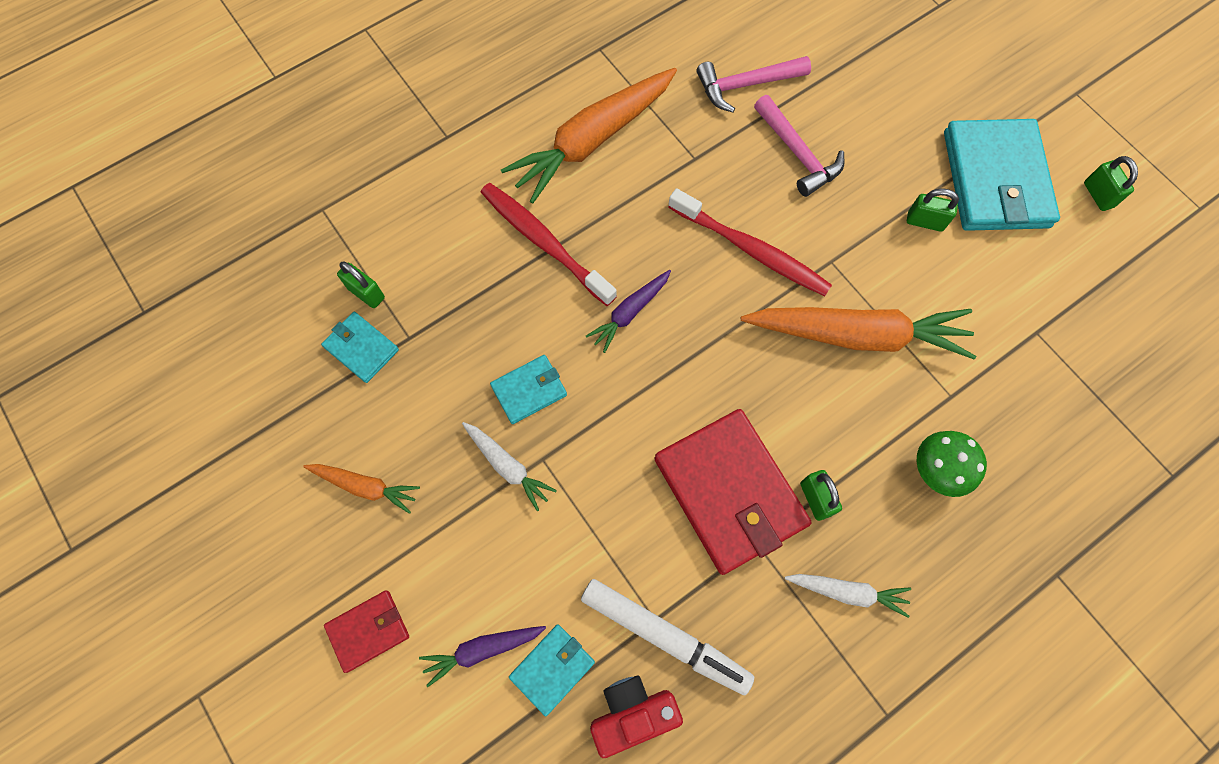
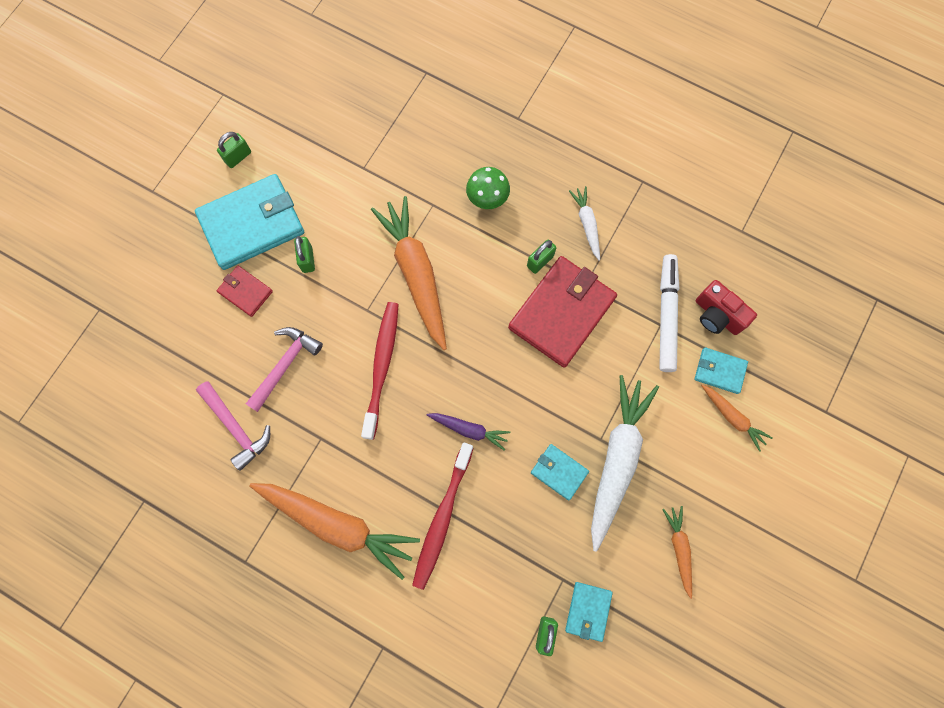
camera: 115 degrees left, 5 degrees up
red wallet [324,591,409,673] -> red wallet moved to [217,266,273,317]
purple carrot [419,626,546,687] -> orange carrot [701,384,772,452]
white carrot [462,422,557,511] -> white carrot [591,375,659,552], size x2.03

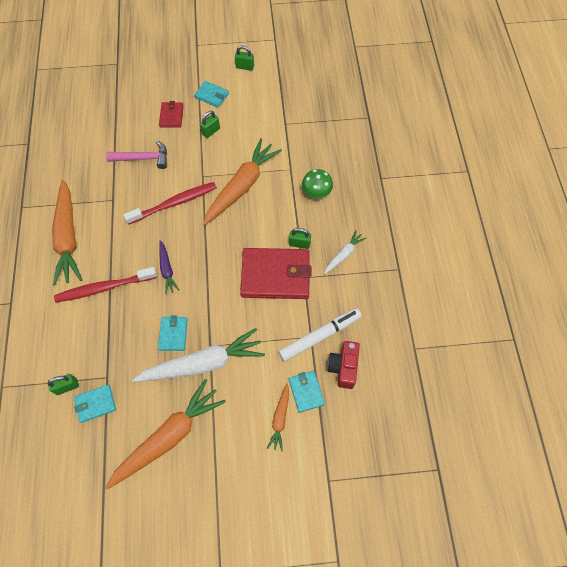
camera: 55 degrees right, 10 degrees down
turquoise wallet [195,174,304,270] -> turquoise wallet [194,81,229,108], size x0.49
pink hammer [196,382,270,471] -> none
orange carrot [662,506,692,599] -> orange carrot [105,379,226,489], size x2.03

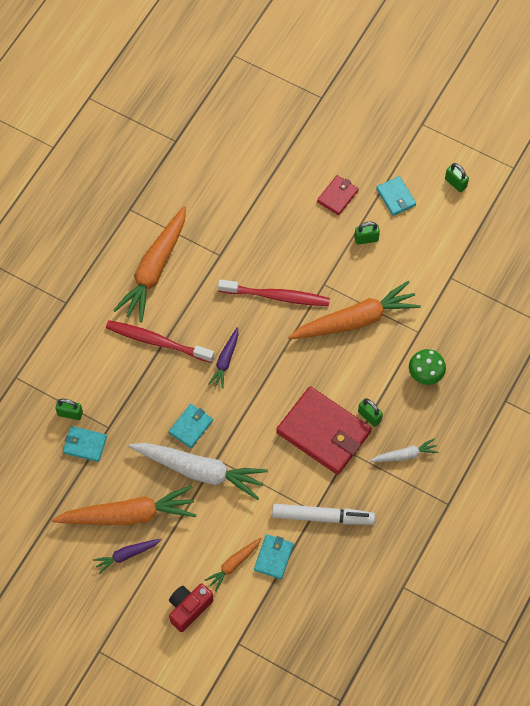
camera: 35 degrees right, 0 degrees up
pink hammer [106,140,167,169] -> none
red camera [327,341,360,389] -> red camera moved to [169,583,214,632]
none -> purple carrot [93,539,162,574]

